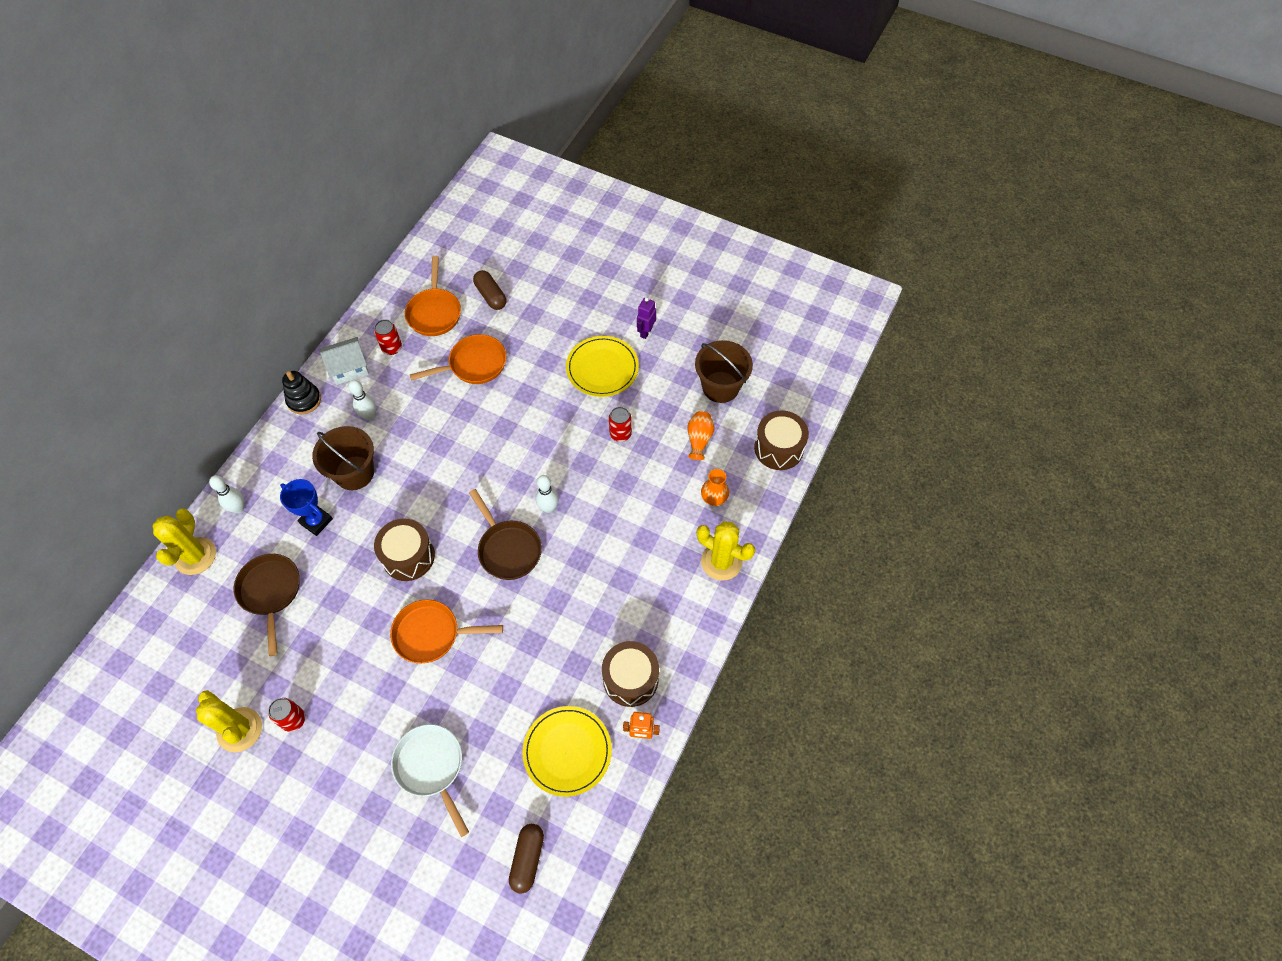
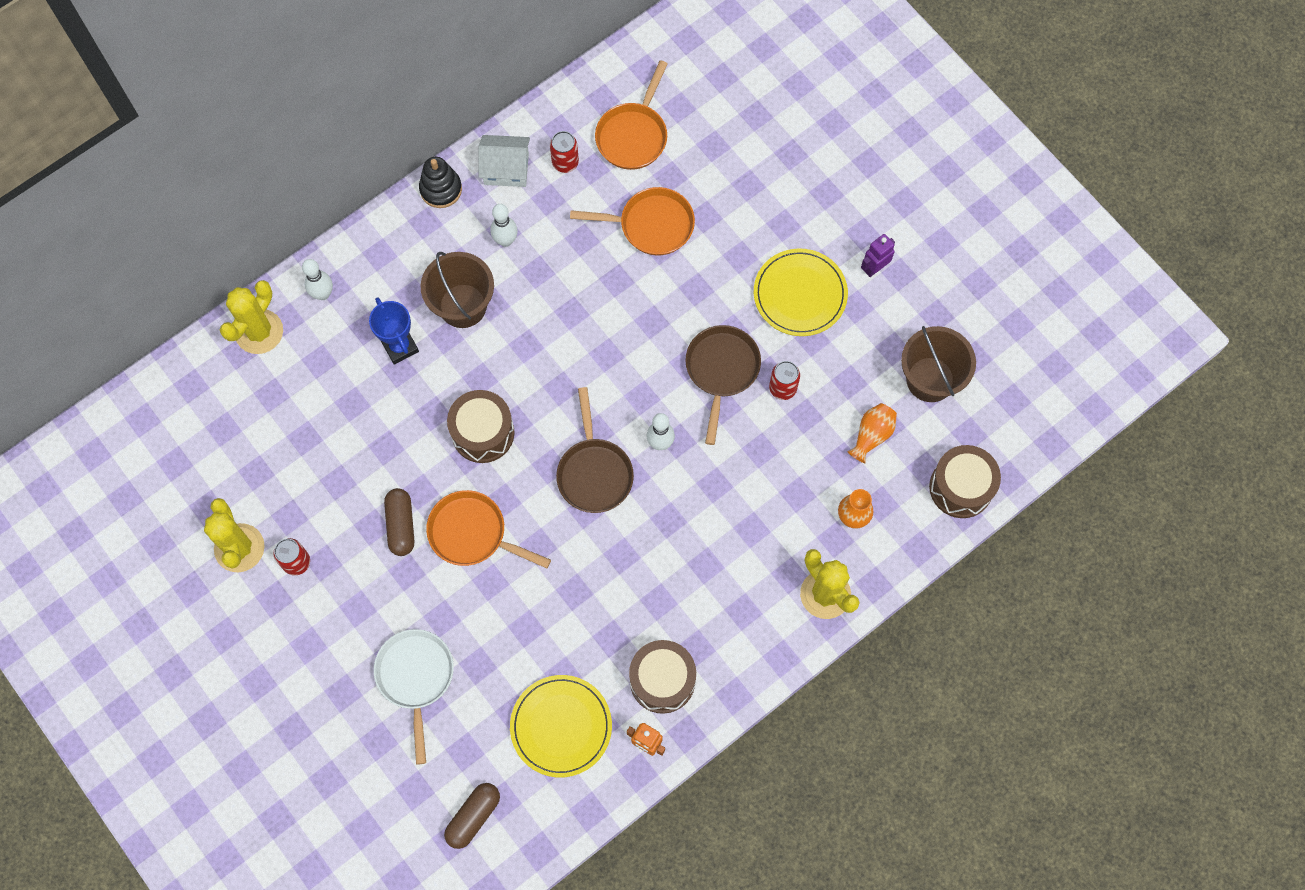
camera: 25 degrees right, 10 degrees up
brown pan [234,554,300,656] -> brown pan moved to [685,325,761,445]
brown capsule [473,270,506,310] -> brown capsule moved to [384,488,414,556]

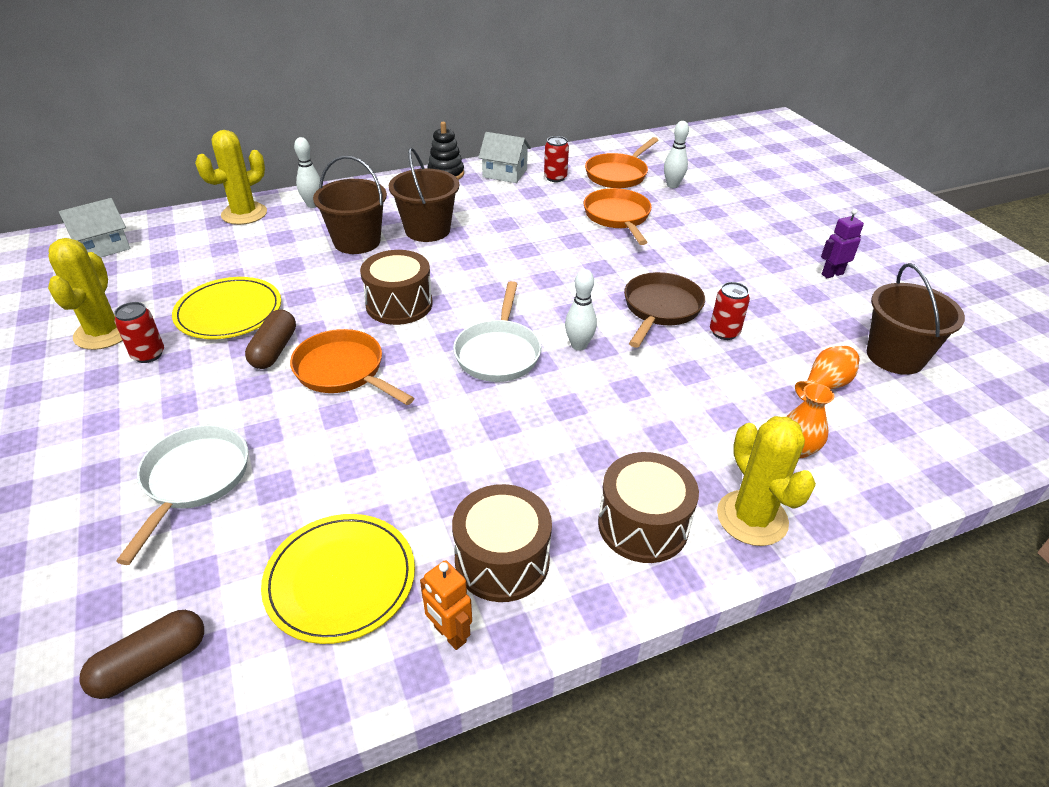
camera: 15 degrees right, 30 degrees down
blue trophy [369,297,419,365] -> brown bucket [313,156,387,254]
white bowling pin [490,204,518,247] -> white bowling pin moved to [664,121,689,188]
brown pan [556,387,634,513] -> white pan [453,281,541,382]
orange pan [570,187,695,256] -> orange pan turned 120 degrees counterclockwise [584,188,652,245]
yellow plate [754,249,848,336] -> yellow plate moved to [172,277,281,339]
brown drum [929,445,1001,518] -> brown drum moved to [598,452,699,563]
none -> white house [59,198,130,257]

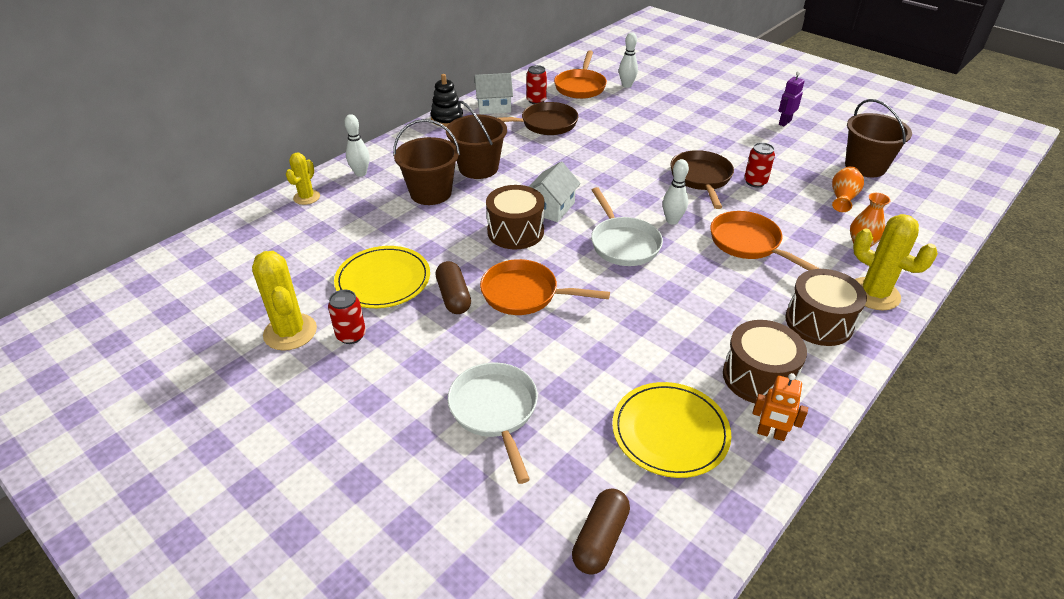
camera: 25 degrees left, 0 degrees up
white house [59,198,130,257] -> white house moved to [529,161,581,222]
yellow cactus [195,130,267,225] -> yellow cactus [286,153,320,205], size x0.62
orange pan [584,188,652,245] -> orange pan moved to [710,211,820,271]
none -> brown pan [498,102,579,135]

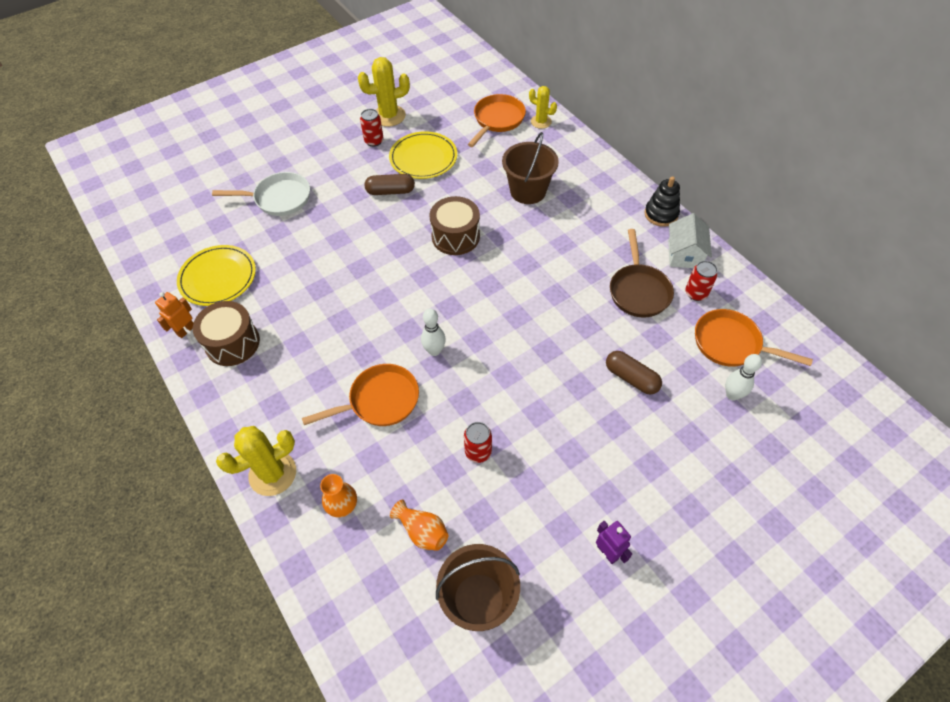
camera: 105 degrees right, 15 degrees up
white bowling pin [344,114,370,177] -> none
brown bucket [446,101,507,179] -> none
orange pan [480,259,610,315] -> orange pan moved to [468,94,526,147]
white house [529,161,581,222] -> none
brown capsule [572,488,630,575] -> brown capsule moved to [606,351,662,395]
white pan [591,187,663,266] -> none
brown pan [670,150,734,209] -> none
brown drum [785,269,867,346] -> none

